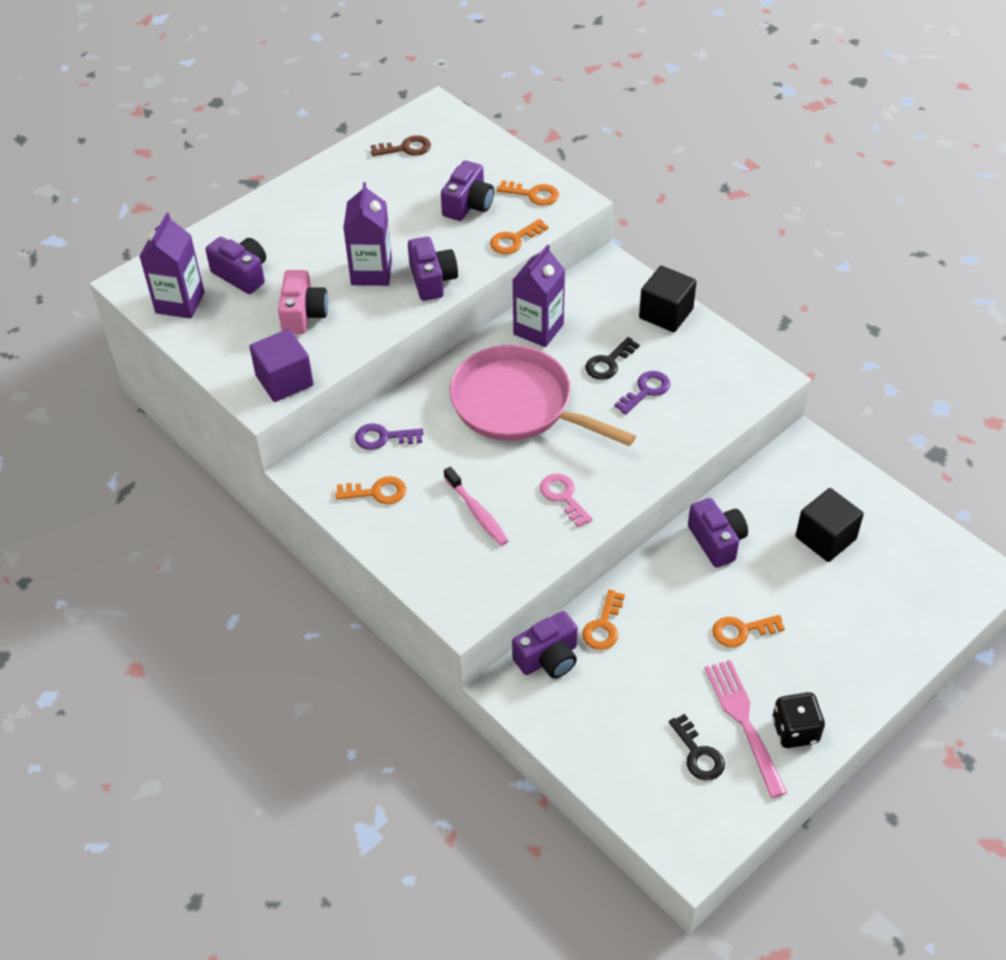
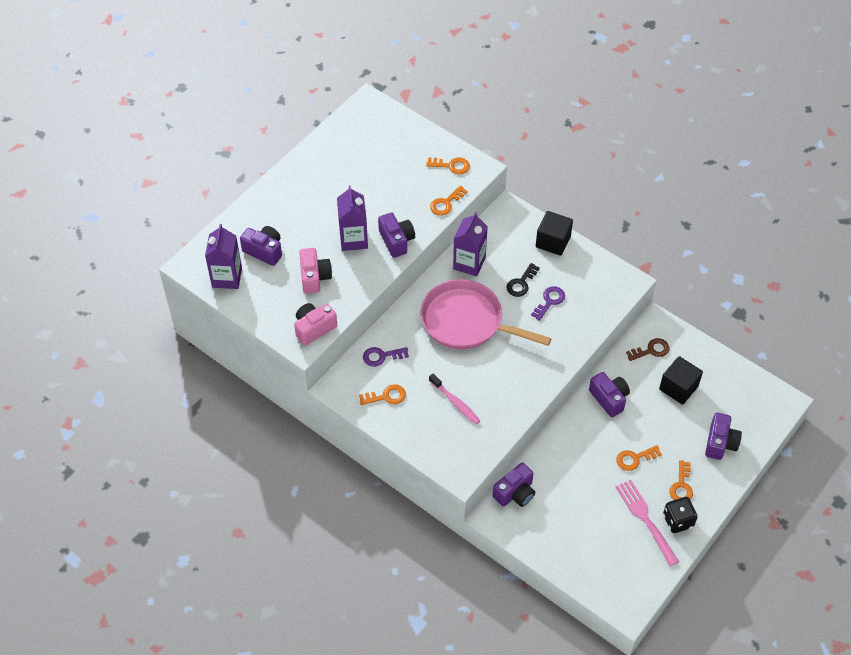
camera: 10 degrees left, 5 degrees up
purple cube [250,329,314,402] -> pink camera [294,303,337,346]
brown key [371,135,431,156] -> brown key moved to [626,338,670,361]
purple camera [441,161,494,221] -> purple camera moved to [705,413,742,460]
pink key [540,473,593,527] -> none
orange key [582,590,625,650] -> orange key moved to [670,460,693,500]
black key [669,714,725,780] -> none

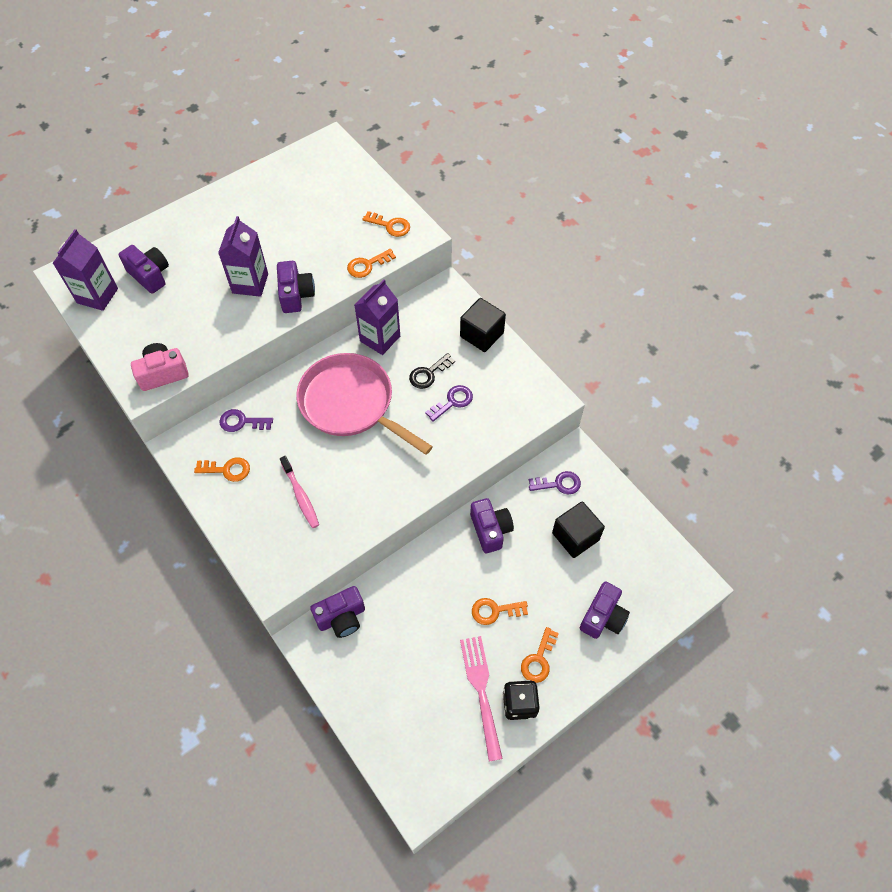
camera: 15 degrees right, 5 degrees up
pink camera [299,248,332,294] -> none
brown key [626,338,670,361] -> purple key [529,471,581,495]

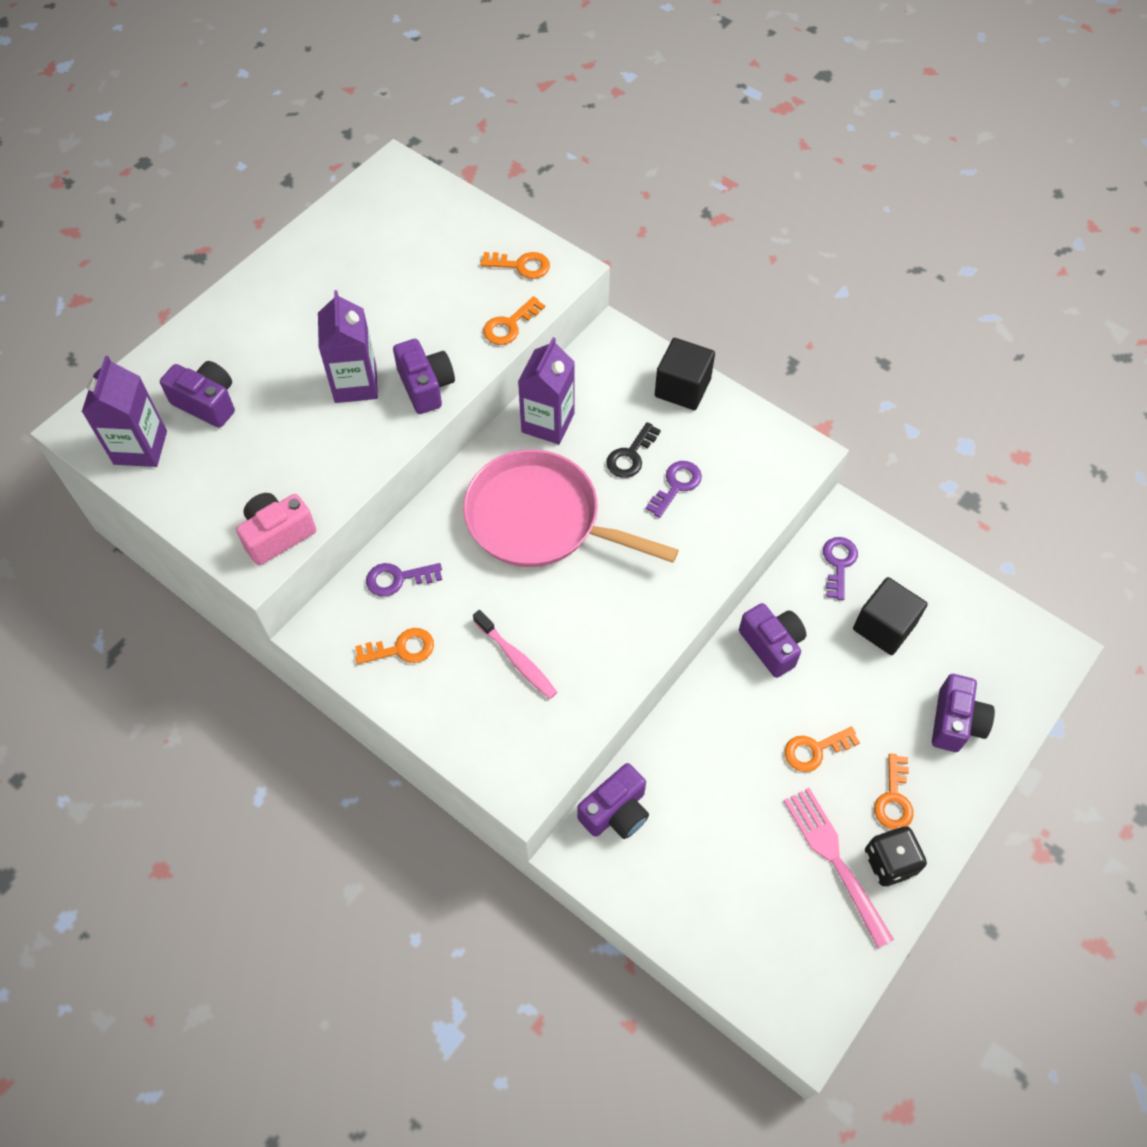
camera: 15 degrees left, 0 degrees up
purple key [529,471,581,495] -> purple key turned 60 degrees counterclockwise [823,537,858,600]

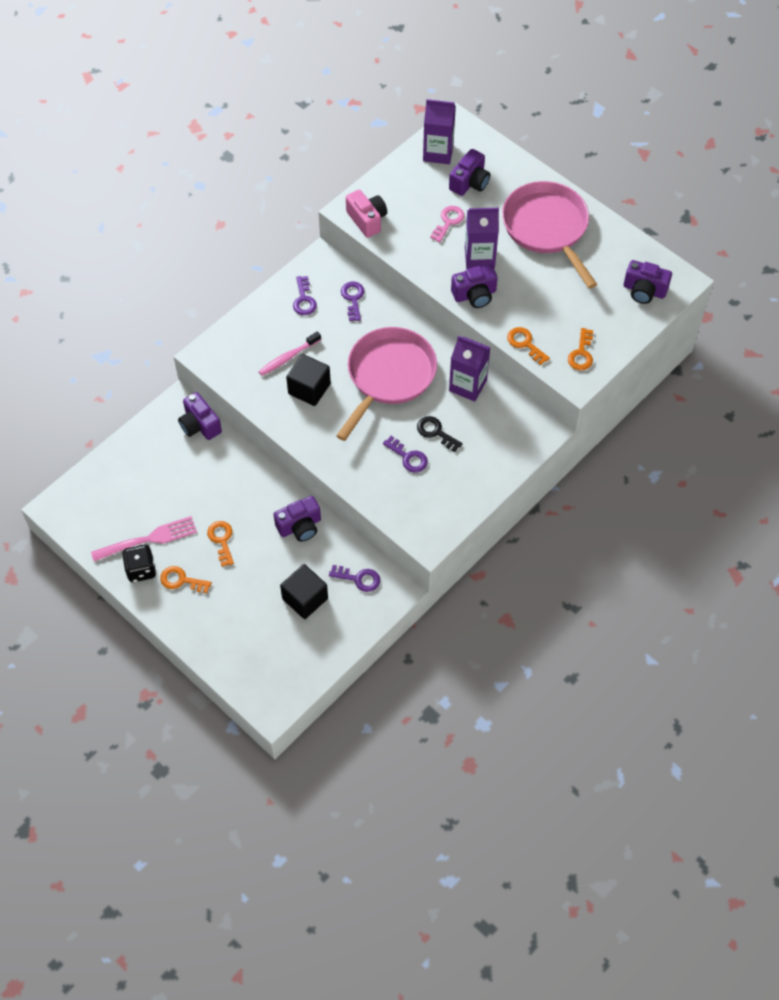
camera: 95 degrees right, 0 degrees up
orange key [355,628,434,664] -> purple key [293,276,317,315]
black cube [655,338,715,410] -> black cube moved to [286,354,331,406]
purple camera [932,674,995,752] -> purple camera moved to [624,260,672,304]
none -> pink key [430,206,465,242]
none -> pink pan [502,181,597,289]

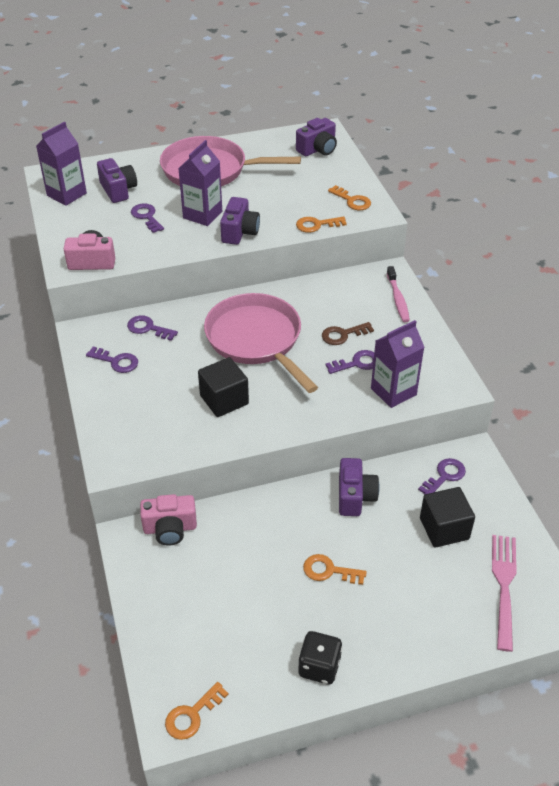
camera: 60 degrees left, 15 degrees down
pink fork [91,516,197,562] -> pink fork moved to [492,535,517,652]
orange key [160,566,212,593] -> orange key moved to [165,682,228,740]
purple camera [178,392,222,440] -> pink camera [140,494,197,546]
pink toothbrush [258,331,321,376] -> pink toothbrush moved to [387,266,410,322]
black key [417,416,463,452] -> brown key [322,322,374,345]
pink key [430,206,465,242] -> purple key [131,203,164,233]
purple carton [449,336,491,402] -> purple carton moved to [371,320,424,408]

